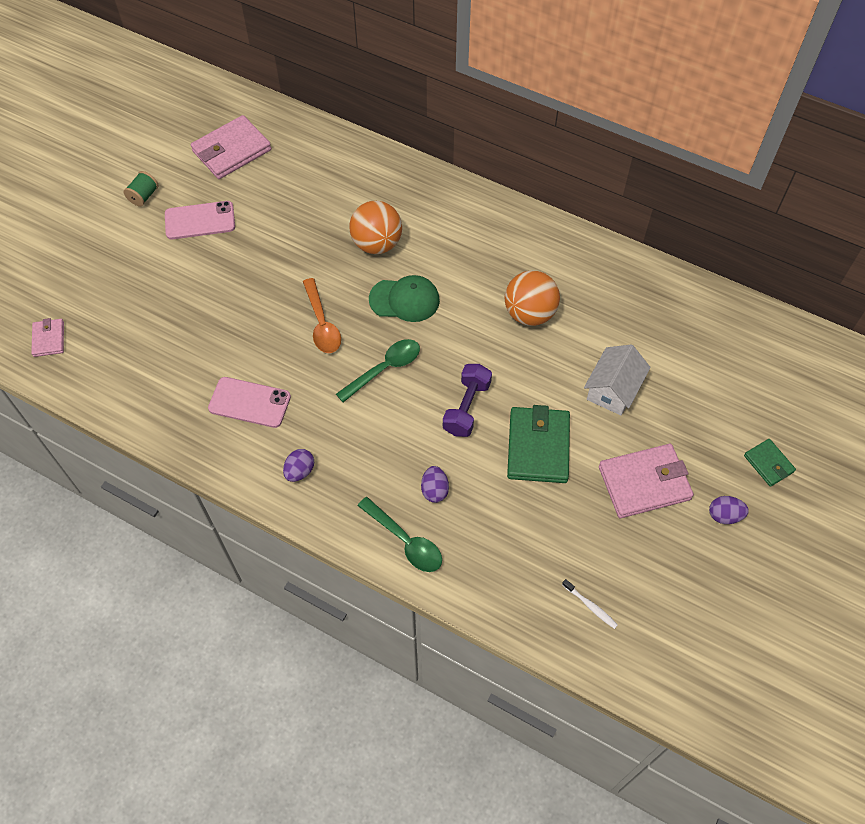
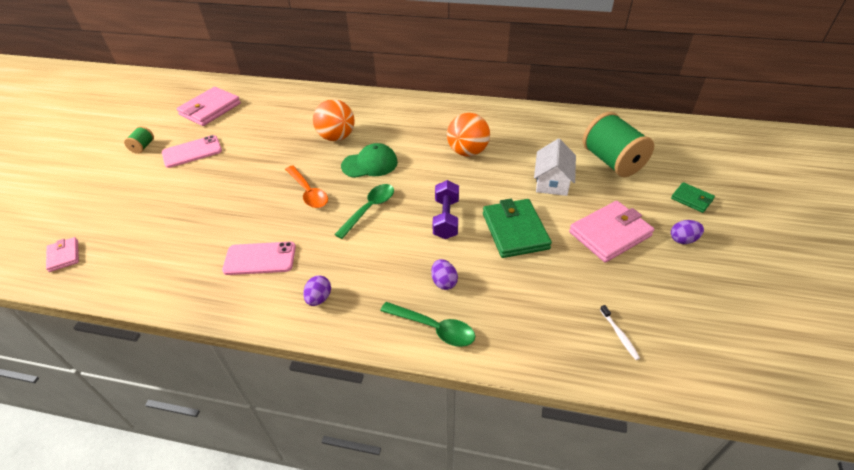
camera: 15 degrees left, 15 degrees down
white toothbrush [562,579,618,629] -> white toothbrush turned 45 degrees clockwise [600,305,640,360]
none -> green spool [583,112,654,177]

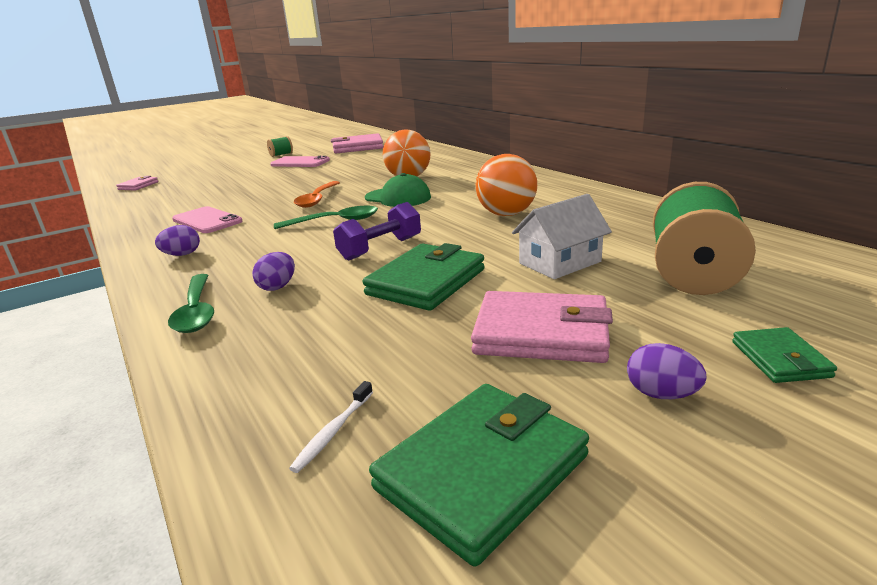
camera: 45 degrees right, 20 degrees down
none -> green wallet [369,384,589,567]

